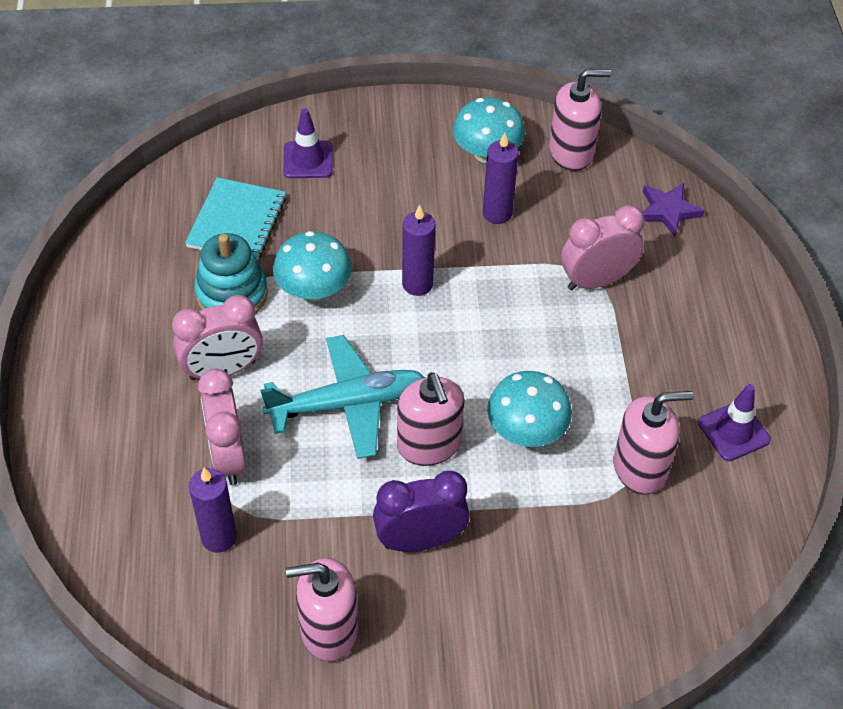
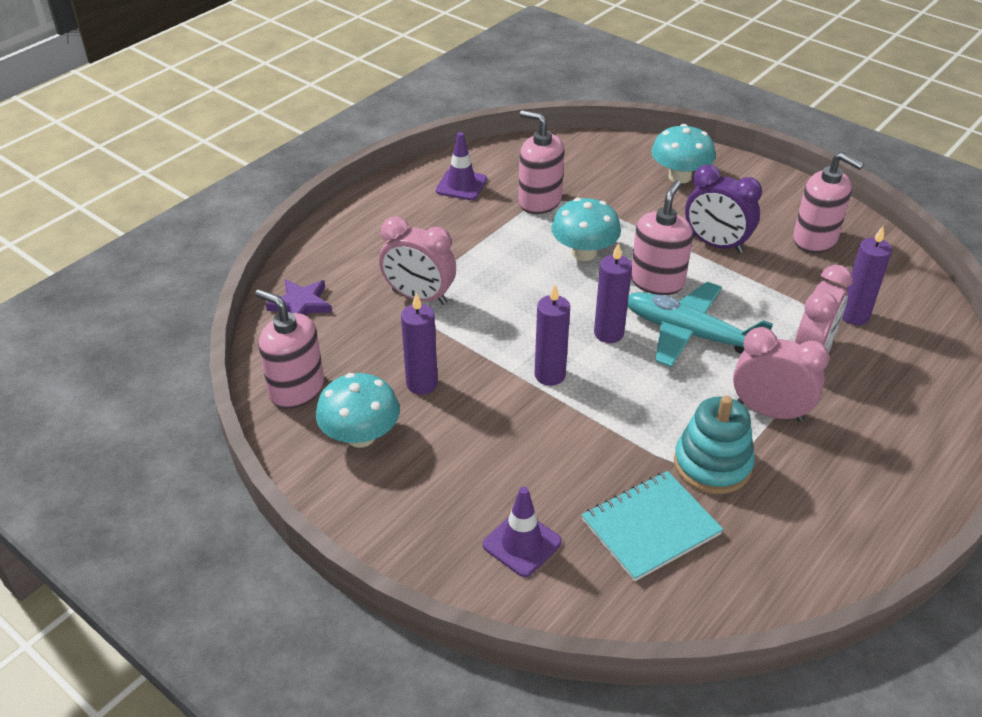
camera: 135 degrees left, 10 degrees down
turquoise mushroom [273,231,352,301] -> turquoise mushroom moved to [651,124,716,183]
none -> purple candle [594,243,632,343]

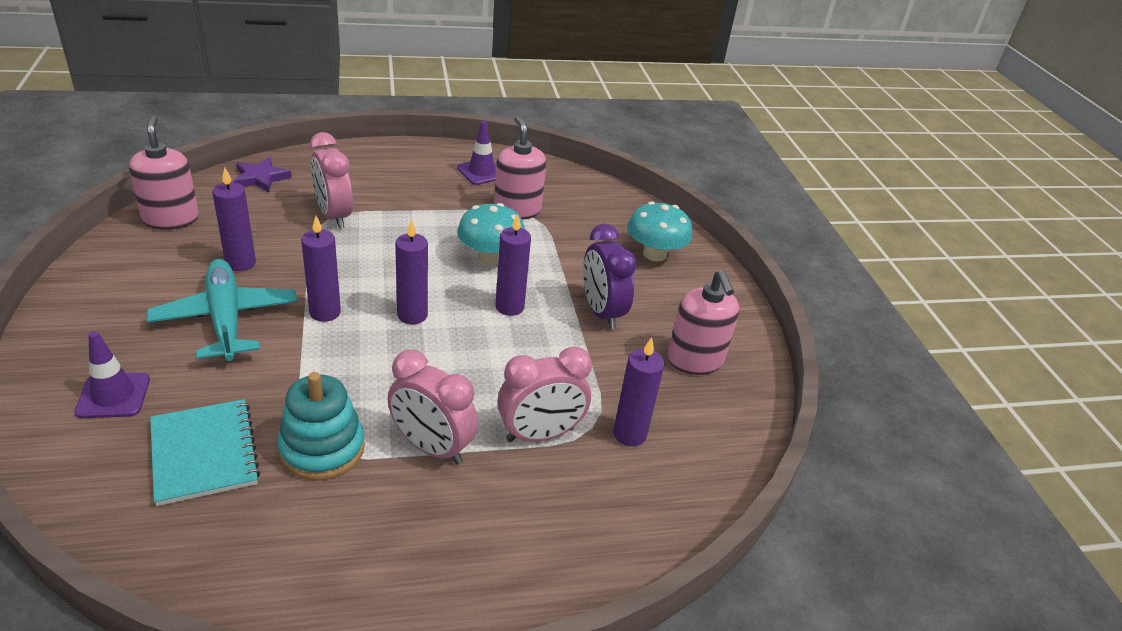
camera: 35 degrees right, 5 degrees down
turquoise mushroom [316,373,400,448] -> none
turquoise notebook [582,471,723,582] -> turquoise notebook turned 60 degrees clockwise [150,399,260,506]
turquoise plane [628,282,773,367] -> turquoise plane moved to [147,259,297,361]
pink soap dispenser [631,180,693,295] -> purple candle [495,213,531,316]
pink clock [733,327,829,422] -> pink clock turned 150 degrees clockwise [388,350,478,465]

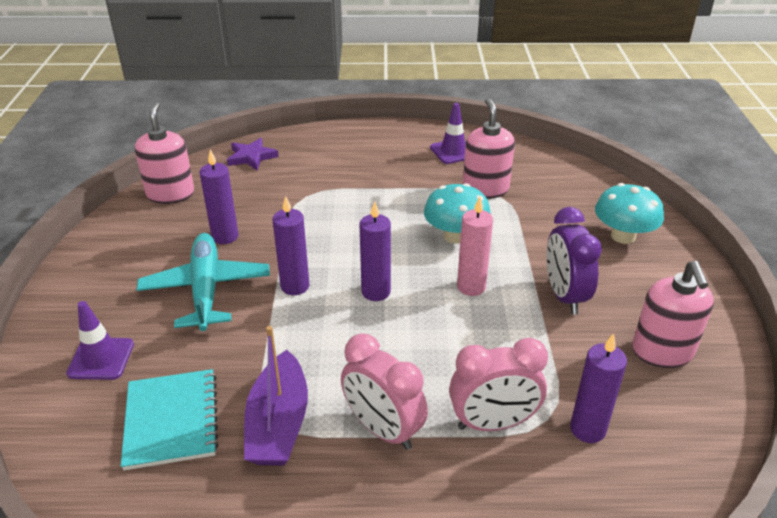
camera: 15 degrees right, 0 degrees up
turquoise stacking toy [277,372,365,480] -> purple boat [244,326,308,466]
pink clock [310,132,353,229] -> none
purple candle [495,213,531,316] -> pink candle [457,197,493,296]

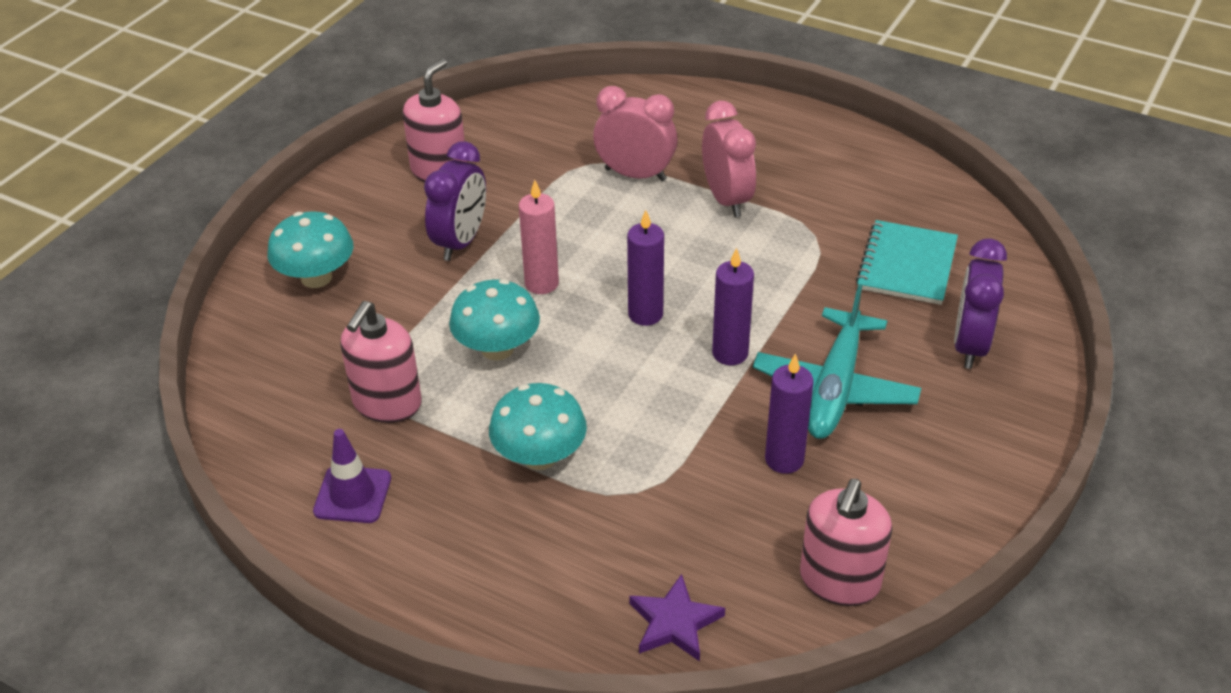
camera: 150 degrees left, 5 degrees up
purple traffic cone [66,301,134,380] -> purple clock [954,239,1007,369]
purple boat [244,326,308,466] -> none
purple candle [570,333,627,443] -> none
none -> turquoise mushroom [489,383,587,470]

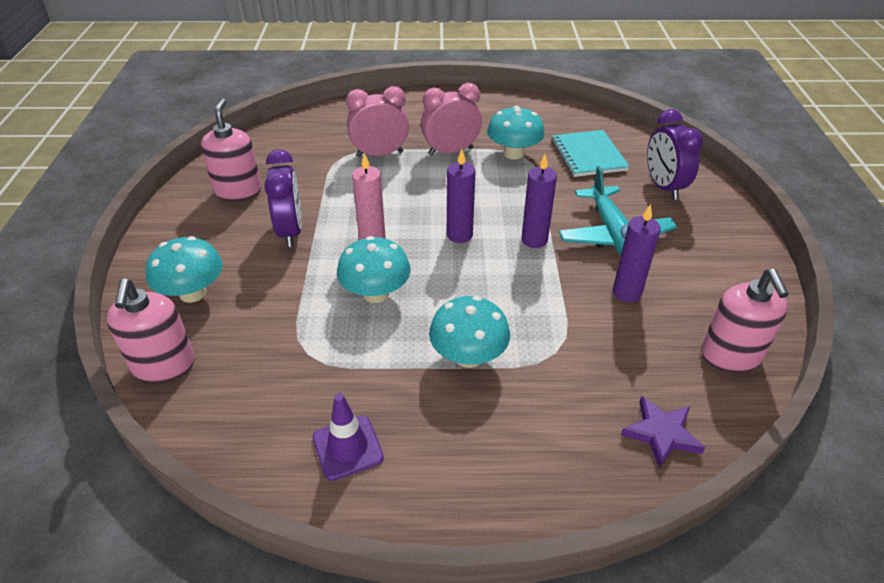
camera: 30 degrees left, 0 degrees up
pink soap dispenser [340,301,422,423] -> pink soap dispenser moved to [106,279,195,383]
pink clock [702,101,756,217] -> pink clock turned 60 degrees counterclockwise [421,83,482,155]
none -> turquoise mushroom [487,106,545,160]

